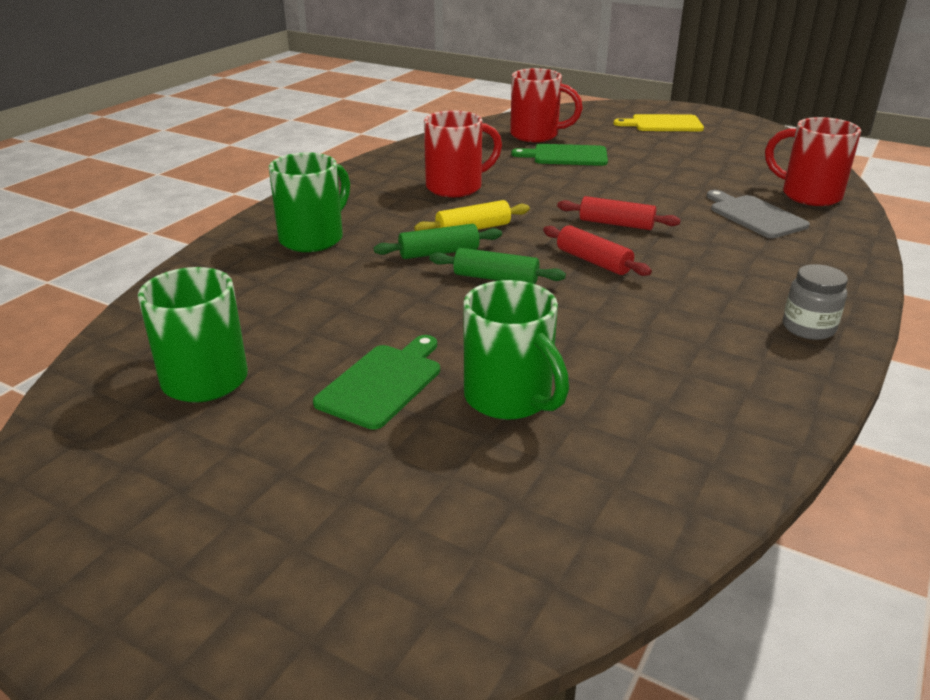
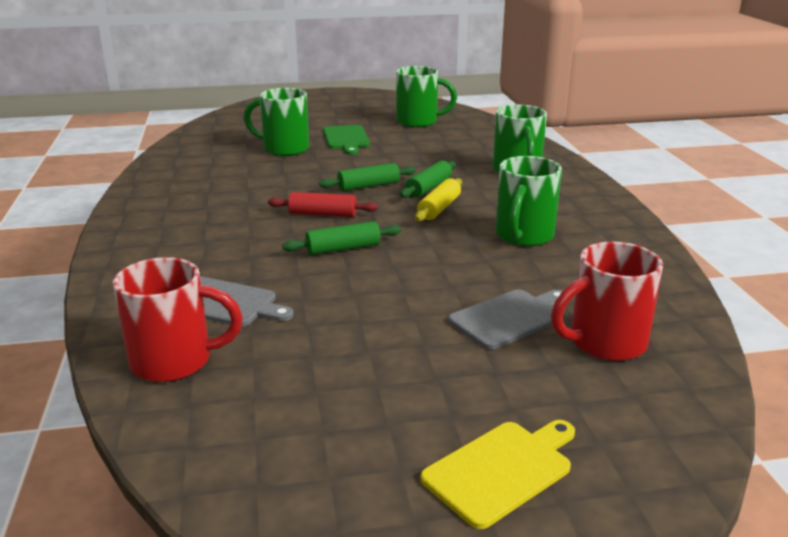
camera: 140 degrees right, 5 degrees down
red mug [424,110,502,197] -> green mug [495,156,562,246]
green cutting board [511,144,608,166] -> grey cutting board [448,289,562,350]
red rolling pin [557,196,681,230] -> green rolling pin [282,221,401,255]
grey jar [783,264,848,340] -> none

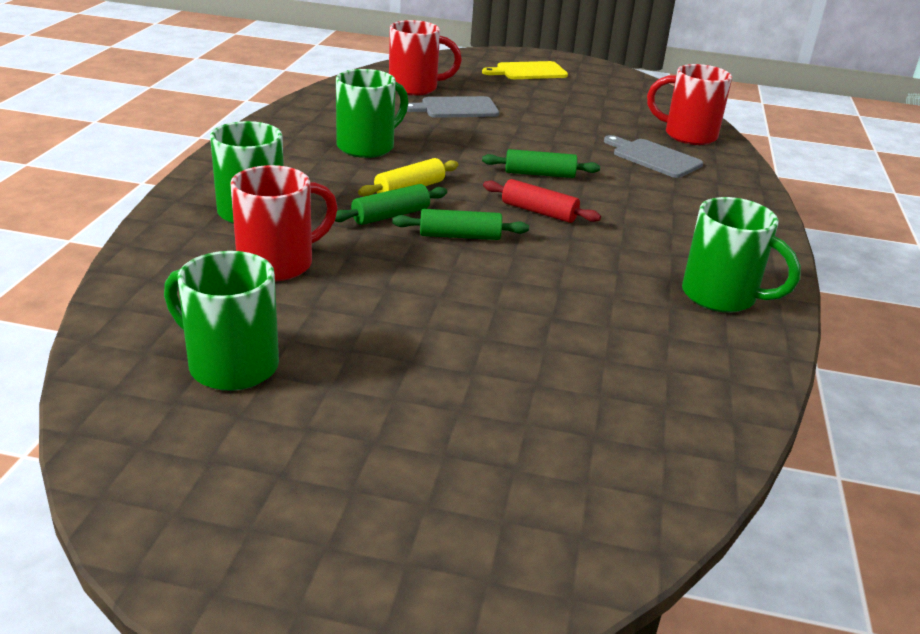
camera: 160 degrees left, 5 degrees up
green mug [244,88,309,156] -> green mug moved to [682,197,801,313]
green cutting board [323,125,370,155] -> none
none -> red mug [230,165,338,282]

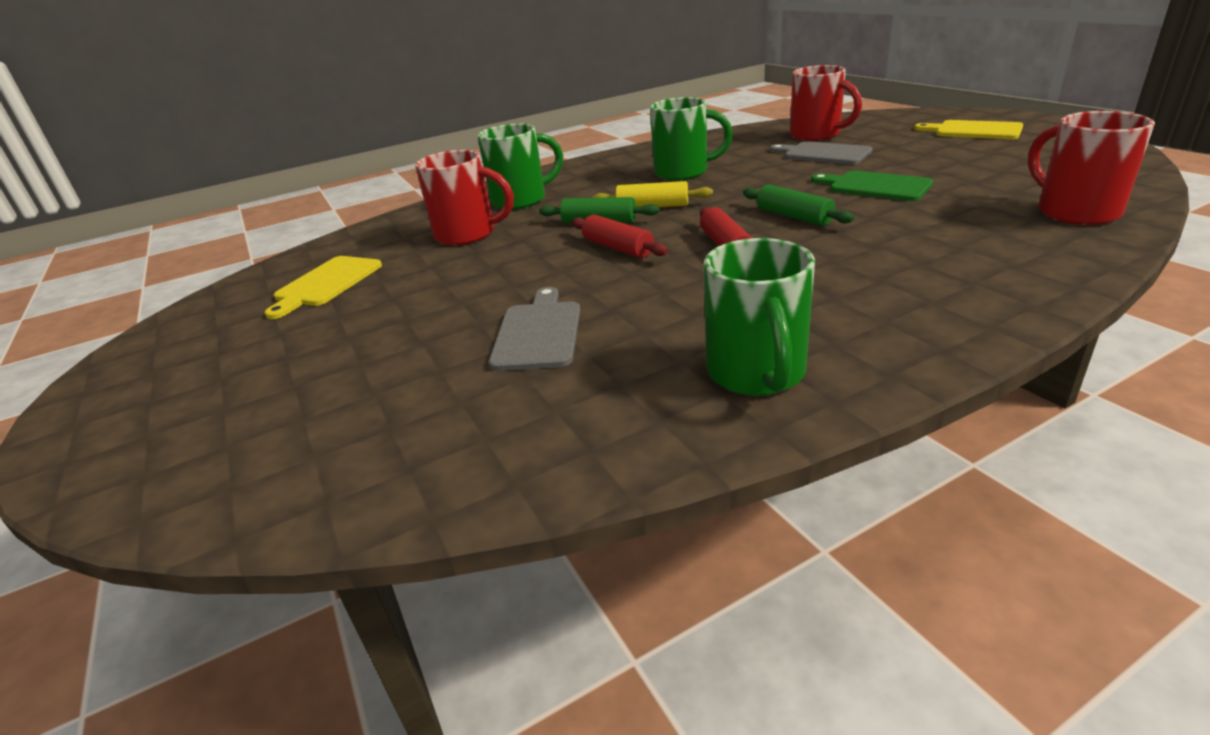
camera: 55 degrees right, 0 degrees up
green mug [164,251,279,391] -> yellow cutting board [264,256,382,319]
green rolling pin [392,209,529,240] -> red rolling pin [572,214,668,258]
grey cutting board [604,135,703,178] -> grey cutting board moved to [489,287,580,371]
none -> green cutting board [811,170,933,201]

